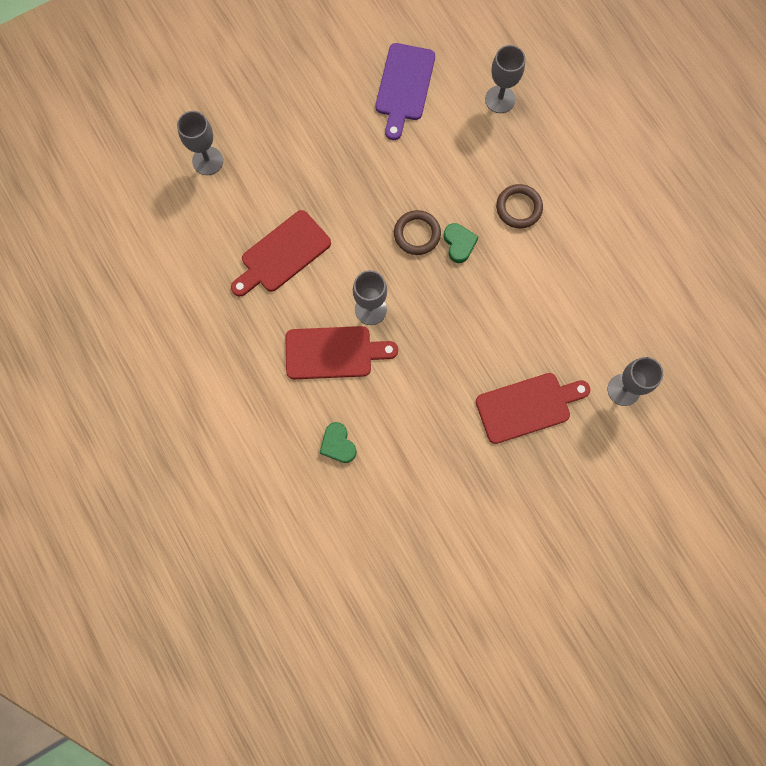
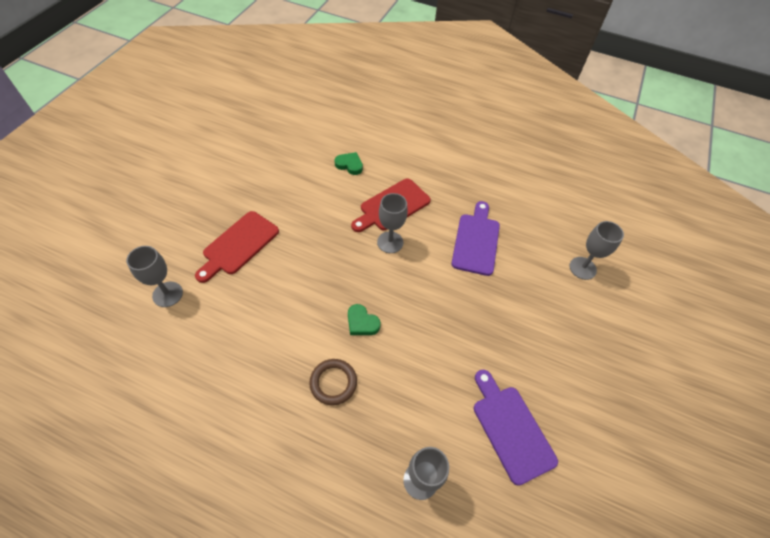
camera: 140 degrees right, 20 degrees down
red cutting board [231,210,331,297] -> purple cutting board [452,201,500,276]
brown ring [394,210,441,255] -> none

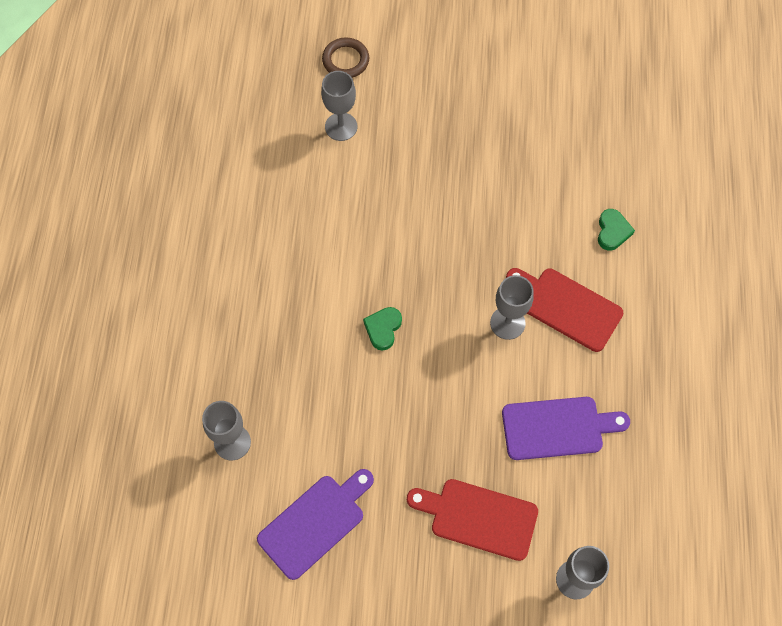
camera: 75 degrees right, 10 degrees up
red cutting board [195,211,279,283] -> red cutting board moved to [407,479,538,561]
brown ring [309,359,357,405] -> brown ring moved to [322,37,369,78]

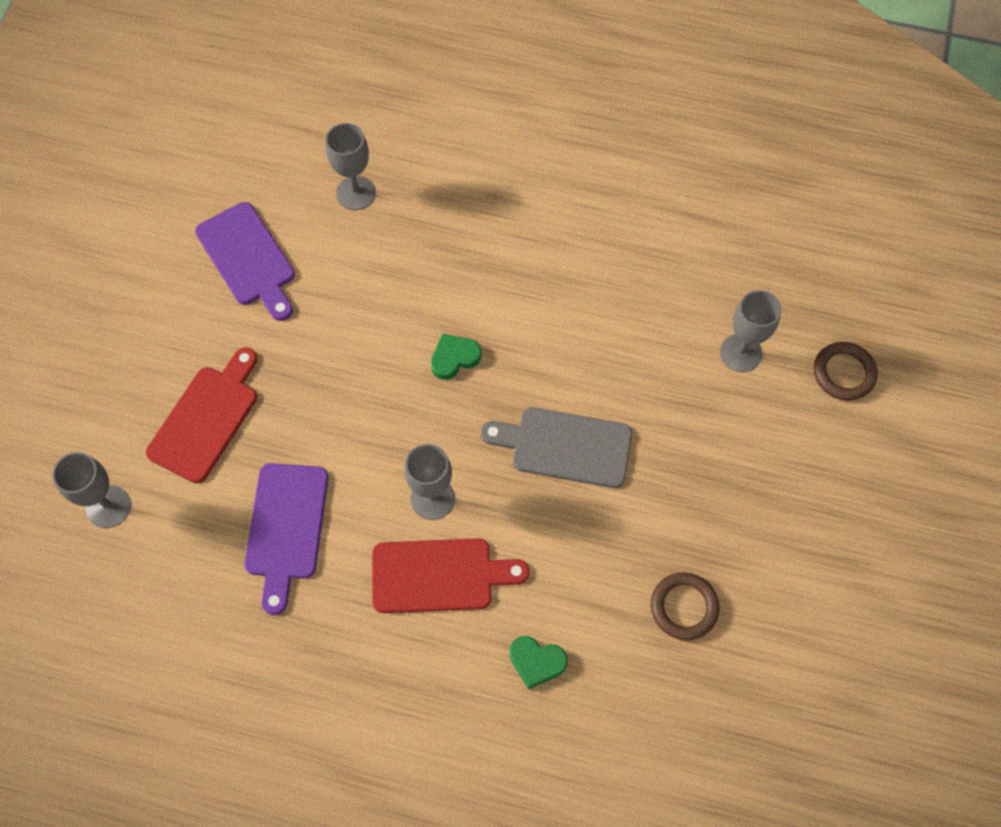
camera: 100 degrees right, 0 degrees up
green heart [363,307,402,351] -> green heart turned 60 degrees counterclockwise [431,334,481,380]
red cutting board [506,268,624,352] -> red cutting board turned 45 degrees clockwise [372,538,529,613]
none -> grey cutting board [481,407,632,488]
none -> brown ring [651,572,720,640]

